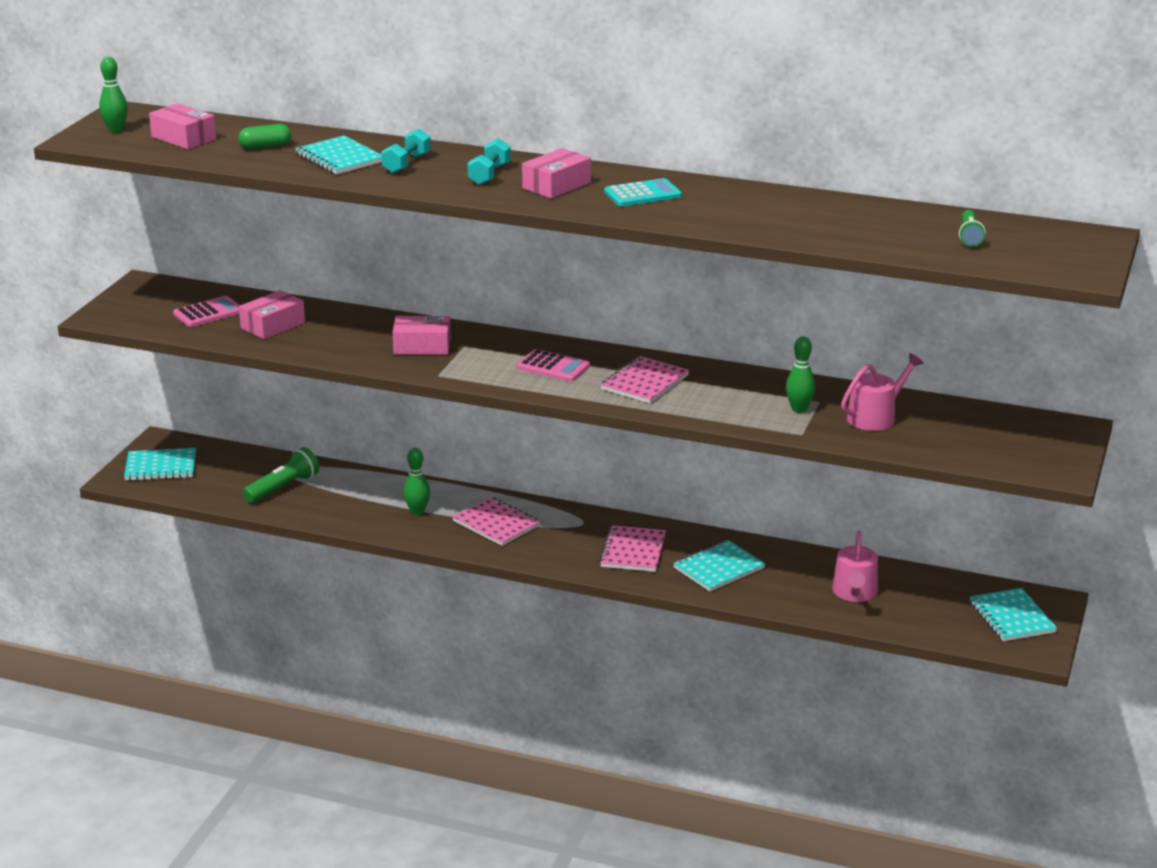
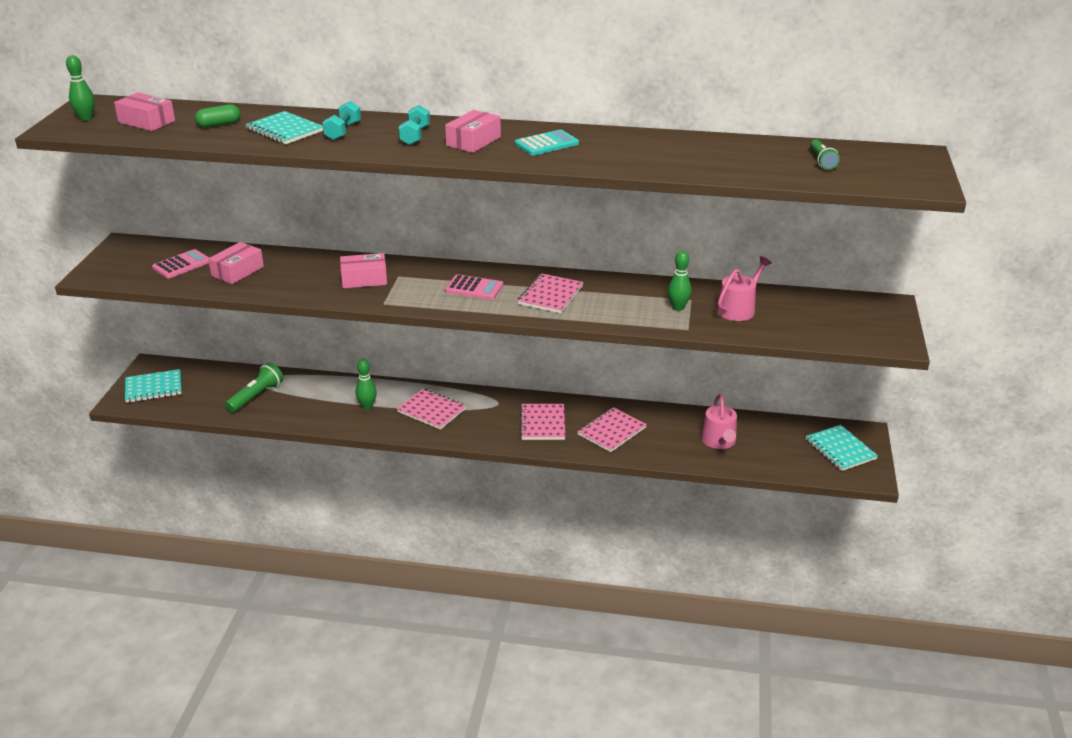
camera: 10 degrees left, 5 degrees up
turquoise notebook [673,540,765,591] -> pink notebook [577,407,647,452]

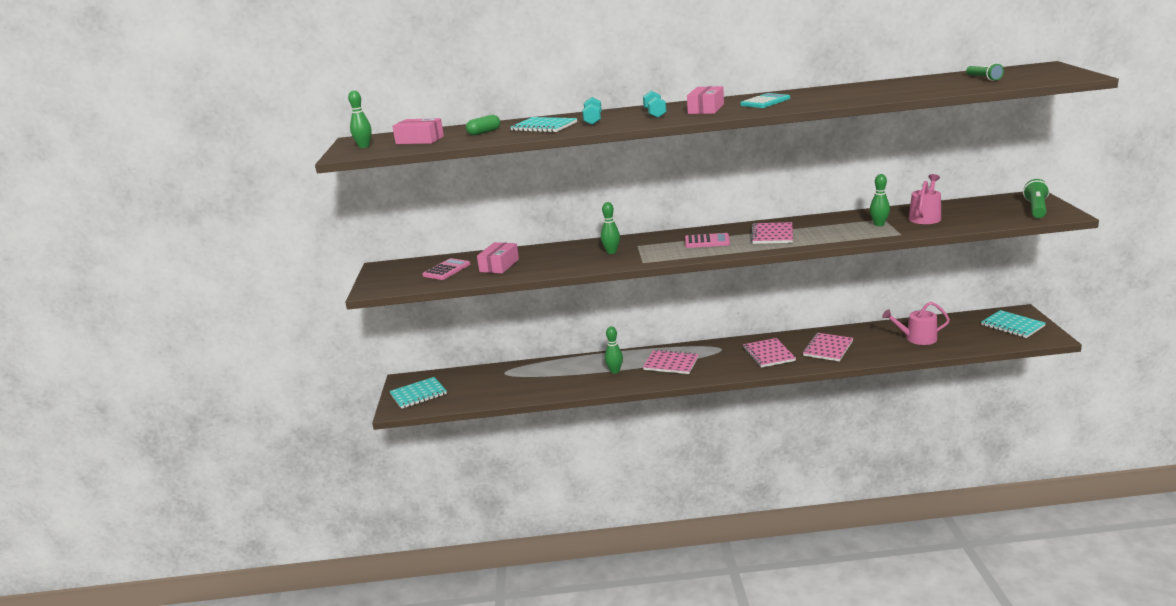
camera: 10 degrees left, 10 degrees down
green flashlight [225,363,283,413] -> green flashlight moved to [1023,179,1050,218]
pink box [340,253,387,288] -> green bowling pin [601,202,620,254]
pink watering can [701,394,737,449] -> pink watering can turned 105 degrees clockwise [882,302,950,345]

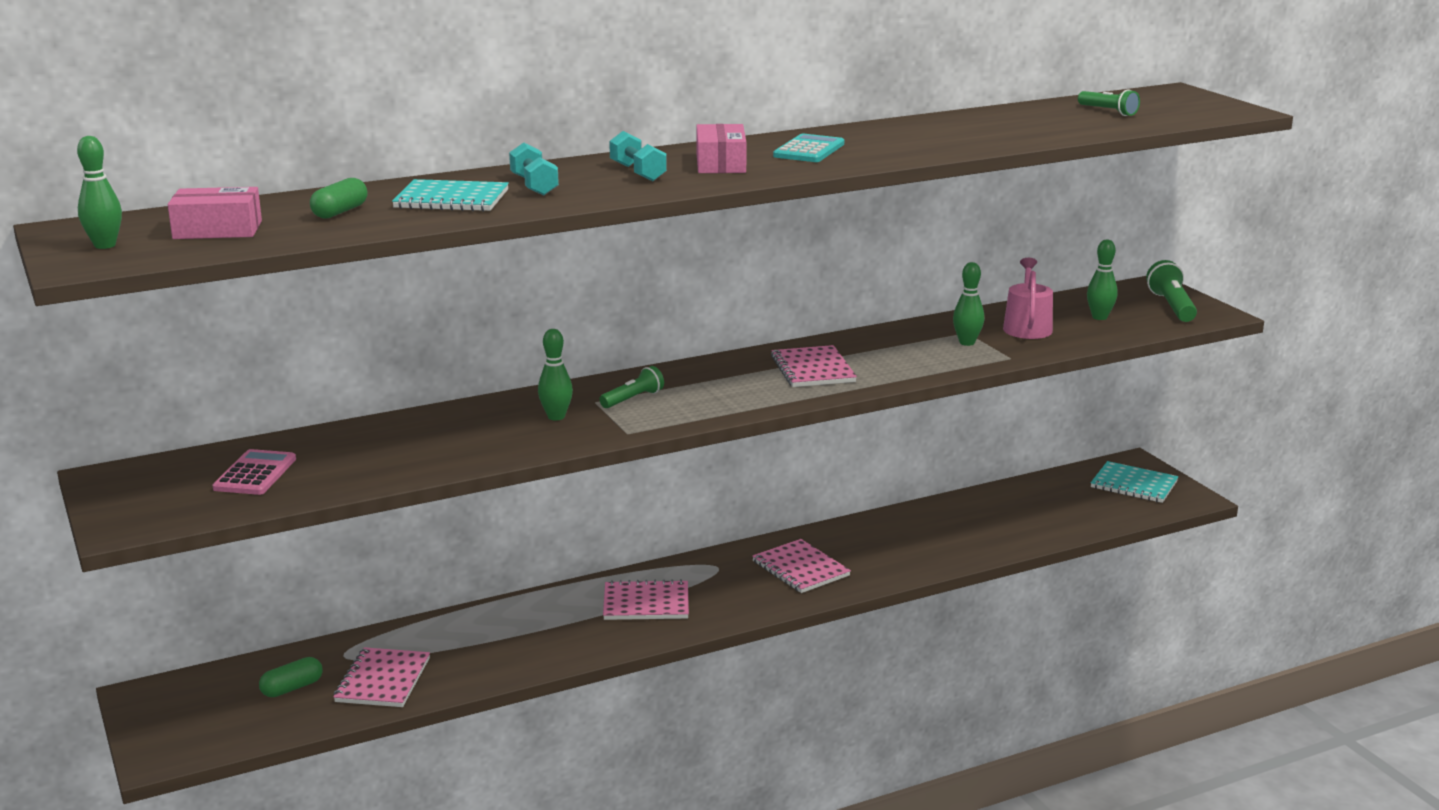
camera: 25 degrees left, 0 degrees up
turquoise notebook [389,377,447,409] -> none
pink box [477,242,519,273] -> none
green bowling pin [605,326,623,374] -> green bowling pin moved to [1087,239,1118,320]
pink calculator [685,233,730,248] -> none
pink notebook [803,333,853,361] -> pink notebook moved to [333,647,430,707]
pink watering can [882,302,950,345] -> none
none -> green capsule [259,657,322,697]
none -> green flashlight [599,366,664,408]

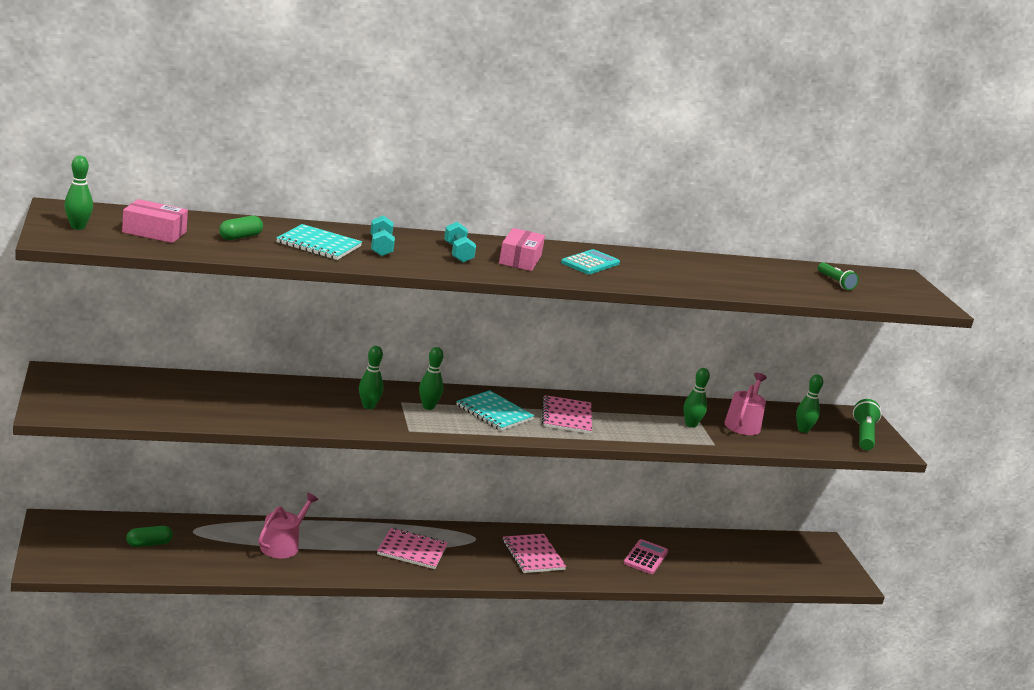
camera: 10 degrees right, 0 degrees up
pink calculator [213,449,296,495] -> pink calculator moved to [624,539,668,574]
pink notebook [333,647,430,707] -> none
green flashlight [599,366,664,408] -> green bowling pin [419,347,443,410]
turquoise notebook [1091,461,1179,503] -> turquoise notebook moved to [456,390,534,431]
none -> pink watering can [258,493,318,558]

